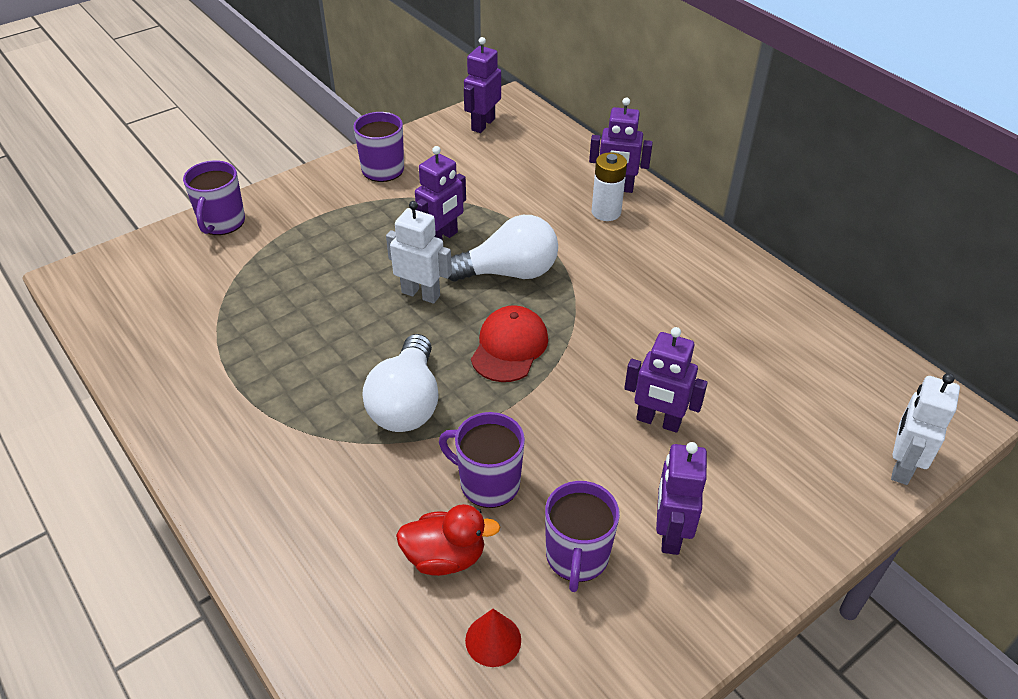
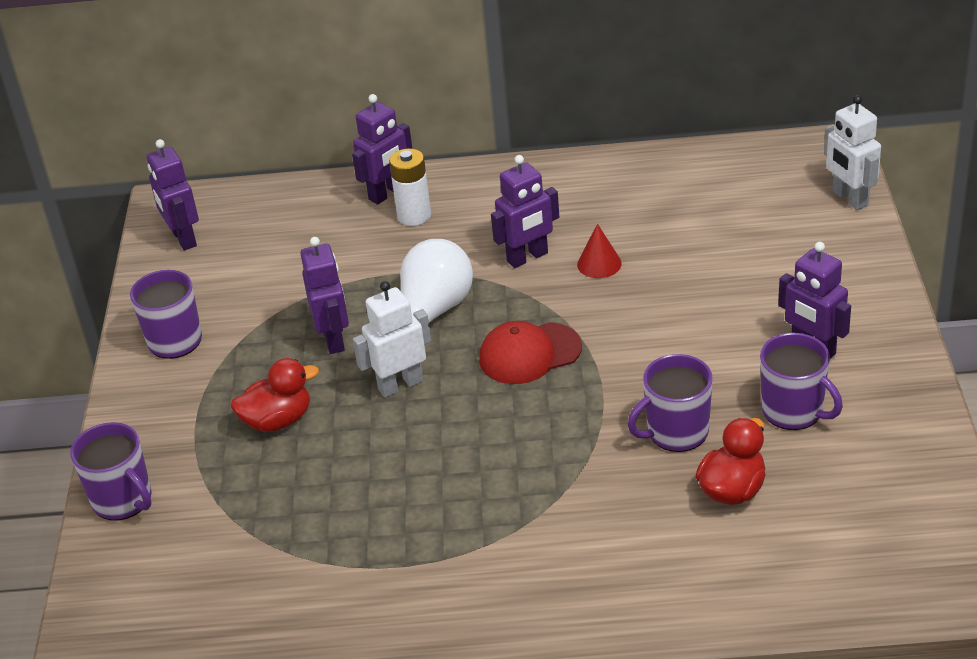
camera: 50 degrees left, 5 degrees down
white light bulb [362,334,439,432] -> none
red cone [465,609,521,667] -> red cone moved to [577,224,622,278]
red cap [471,305,548,382] -> red cap turned 75 degrees counterclockwise [479,321,582,384]
purple robot [624,327,708,433] -> purple robot moved to [491,155,559,268]
none -> red duck [231,358,319,432]

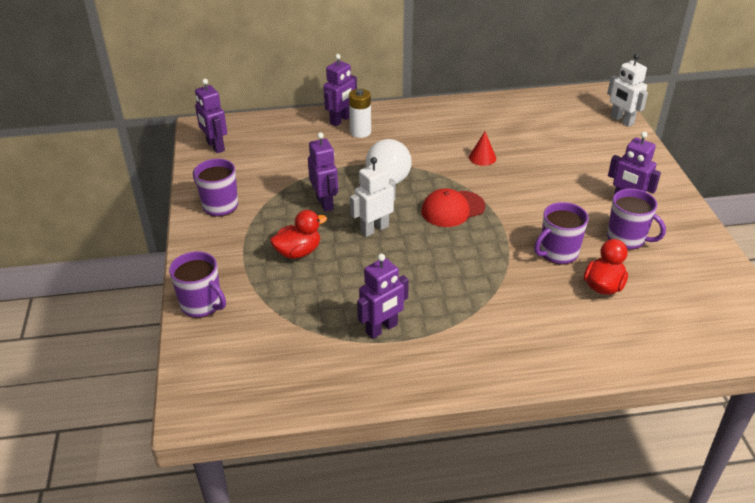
camera: 10 degrees left, 0 degrees up
purple robot [491,155,559,268] -> purple robot moved to [357,254,409,339]

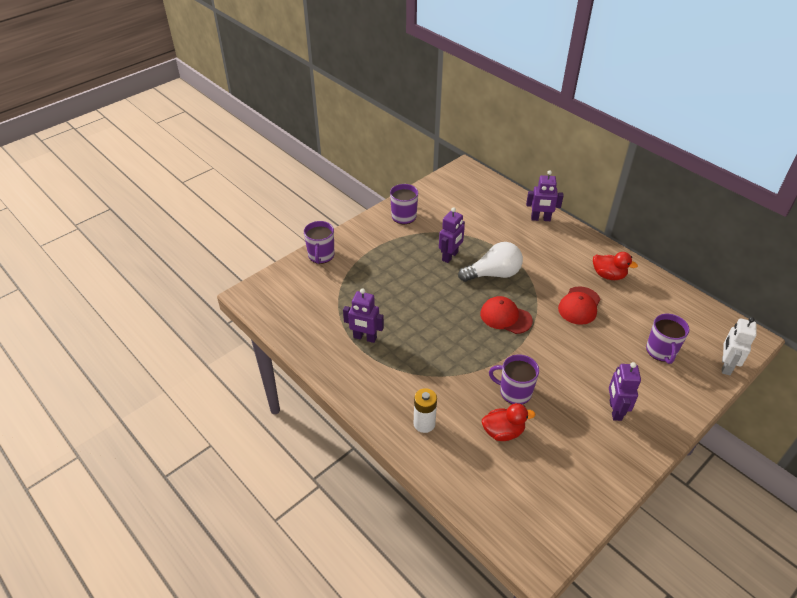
camera: 55 degrees right, 5 degrees up
purple robot [195,79,227,153] -> none
red duck [270,210,327,259] -> red duck moved to [593,252,638,280]
white battery [349,89,371,138] -> white battery moved to [414,388,437,433]
white robot [350,157,396,237] -> none
red cone [469,132,496,166] -> red cap [558,286,600,325]
purple mug [607,189,666,250] -> purple mug moved to [646,313,690,364]

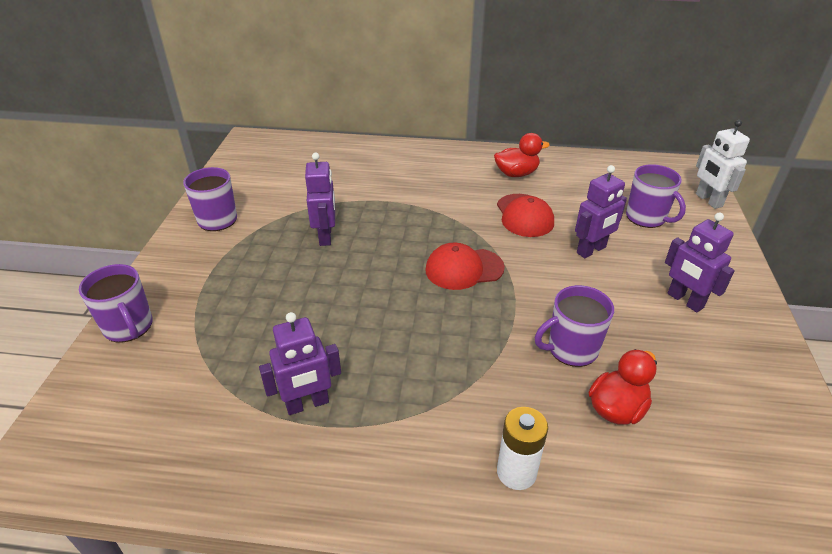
camera: 40 degrees left, 5 degrees down
white light bulb [458,242,523,282] -> none
purple robot [526,170,564,221] -> purple robot moved to [575,165,627,258]

